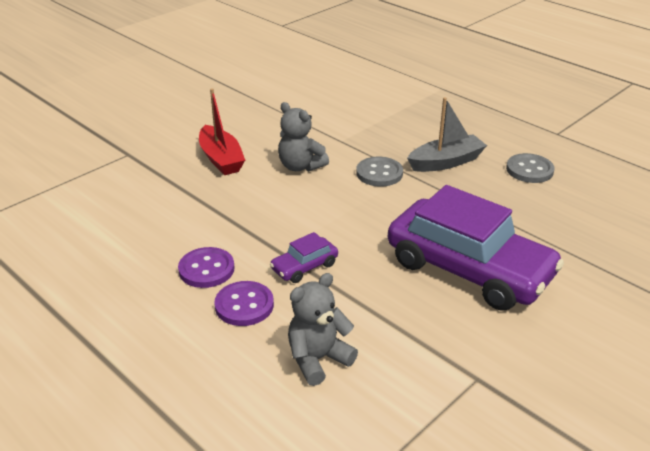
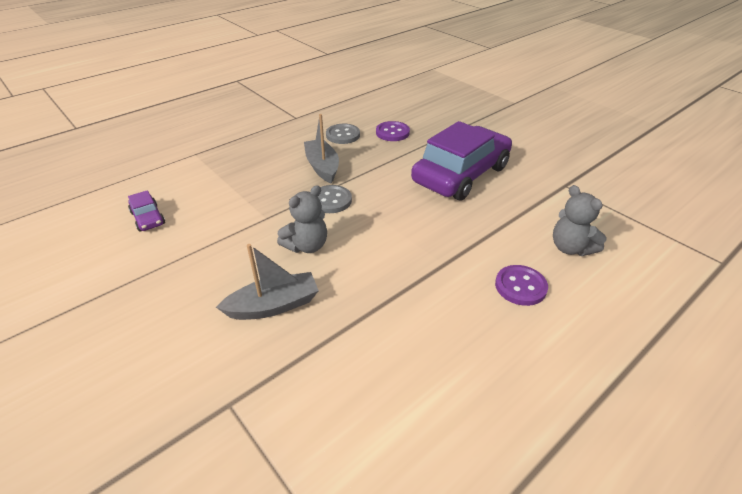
camera: 85 degrees left, 5 degrees up
purple button [178,247,234,288] -> purple button moved to [376,121,410,141]
red boat [199,88,245,175] -> grey boat [216,244,319,320]
purple car [270,232,338,283] -> purple car moved to [128,190,165,232]

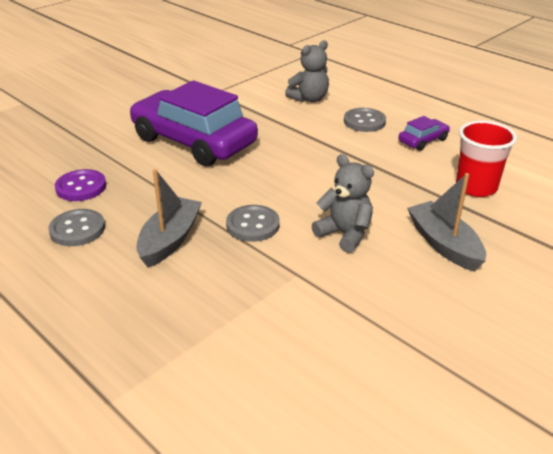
camera: 95 degrees left, 5 degrees down
purple car [128,190,165,232] -> purple car moved to [398,116,450,151]
grey boat [304,114,339,183] -> grey boat turned 135 degrees clockwise [136,169,202,268]
purple button [495,265,548,306] -> grey button [344,108,386,132]
none -> red cup [456,120,517,197]

